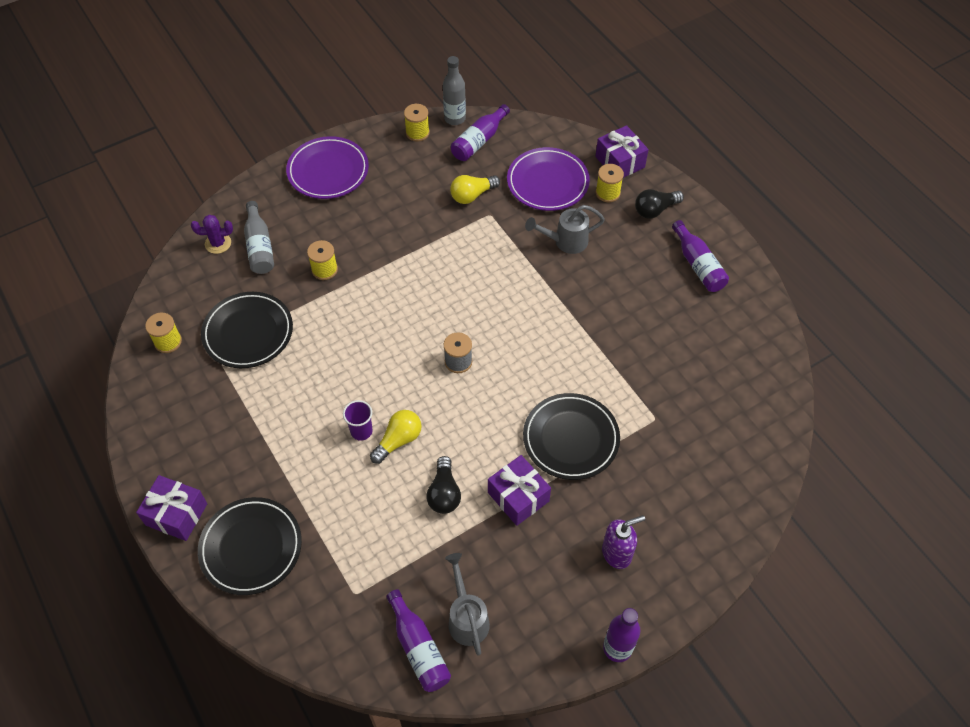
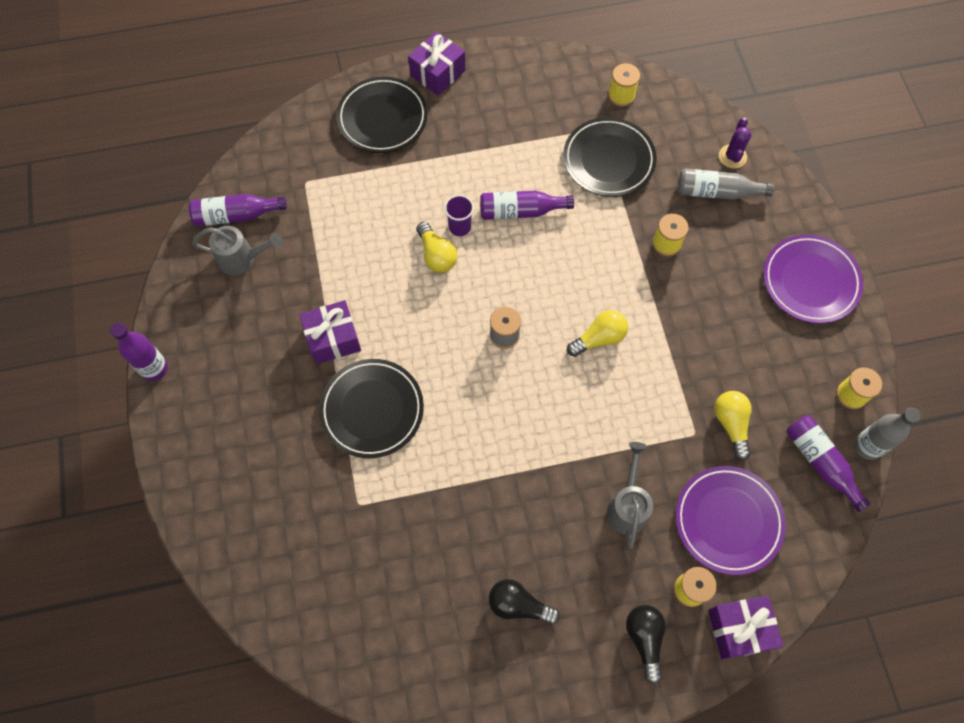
camera: 110 degrees right, 10 degrees up
black light bulb [426,456,461,514] -> black light bulb moved to [489,579,560,625]
purple soap dispenser [602,515,645,569] -> none
purple bottle [672,220,729,292] -> purple bottle moved to [480,191,574,220]
none -> yellow light bulb [567,310,628,357]

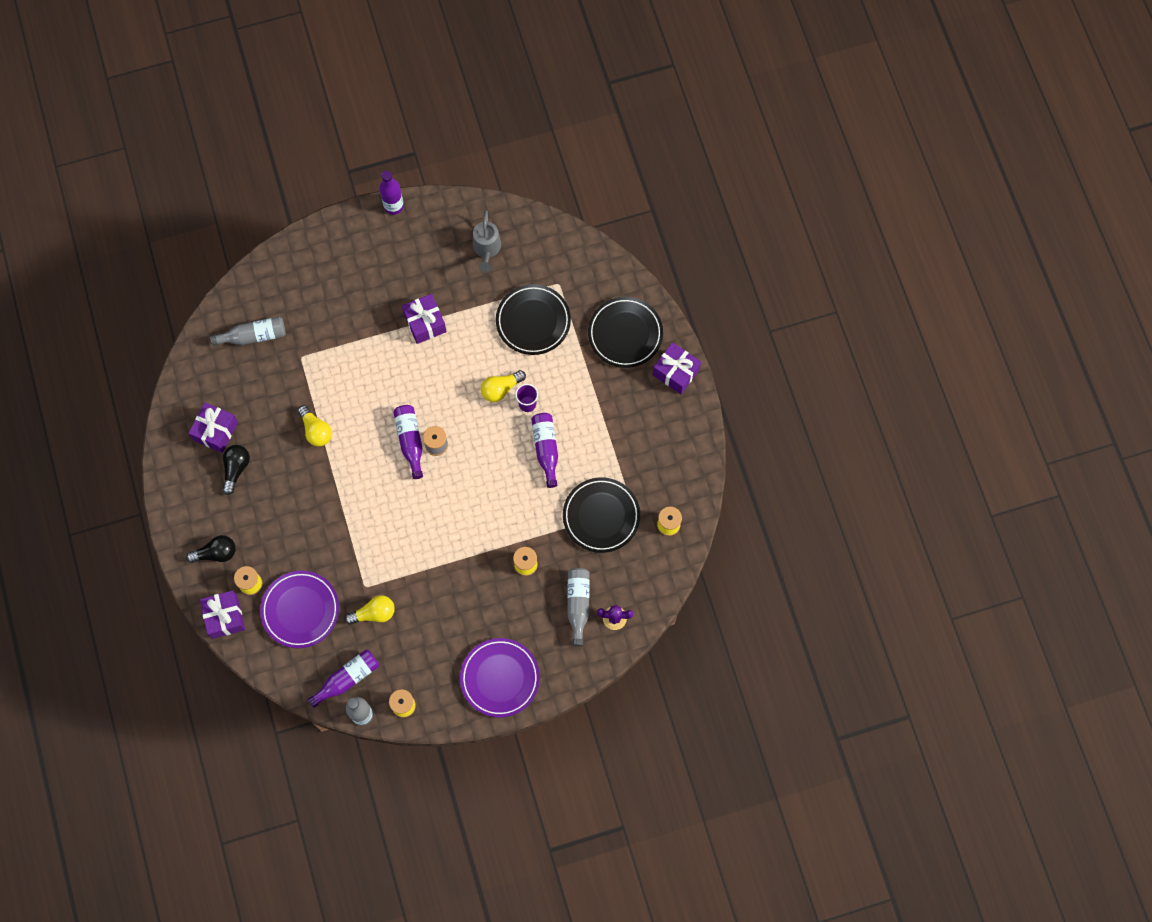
camera: 85 degrees right, 5 degrees up
purple bottle [189,194,287,226] -> purple bottle moved to [393,405,423,479]
black plate [319,359,424,458] -> black plate moved to [496,284,571,355]
yellow light bulb [567,310,628,357] -> yellow light bulb moved to [298,405,332,446]
grey watering can [607,442,653,549] -> none
none -> purple gift [188,402,238,453]
none -> grey bottle [210,317,286,346]

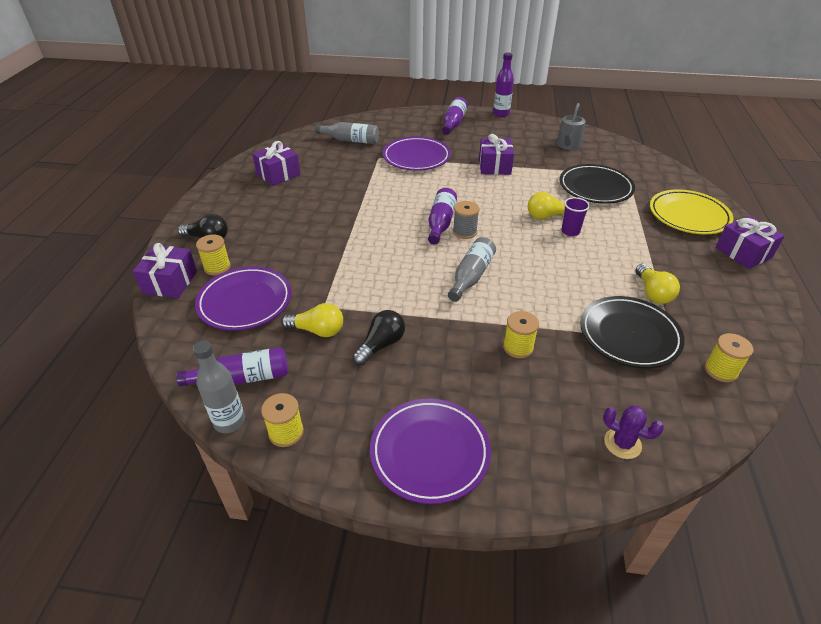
camera: 25 degrees right, 30 degrees down
black light bulb [222,445,250,495] -> black light bulb moved to [353,310,405,365]
yellow light bulb [298,405,332,446] -> yellow light bulb moved to [635,264,680,304]
purple bottle [531,413,558,488] -> purple bottle moved to [442,97,468,135]
grey bottle [567,568,590,646] -> grey bottle moved to [448,237,496,302]
black plate [588,297,663,368] -> yellow plate [650,189,733,234]
none -> purple plate [383,137,451,171]

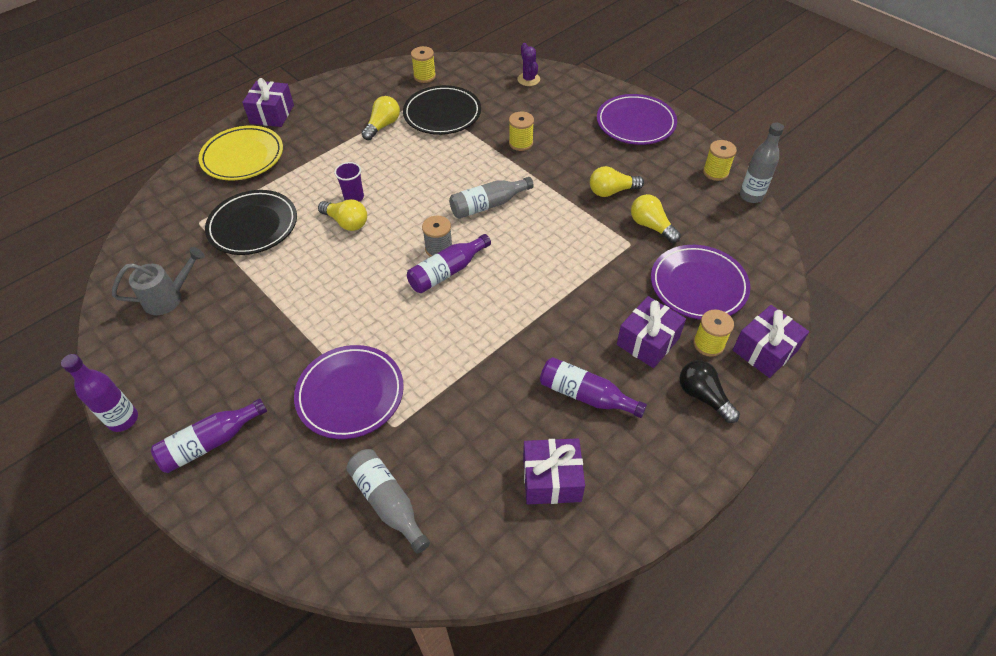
camera: 140 degrees left, 10 degrees up
purple bottle [176,347,288,386] -> purple bottle moved to [540,357,647,418]
black light bulb [353,310,405,365] -> yellow light bulb [590,166,644,197]
purple gift [479,134,514,175] -> purple gift moved to [617,296,686,368]

